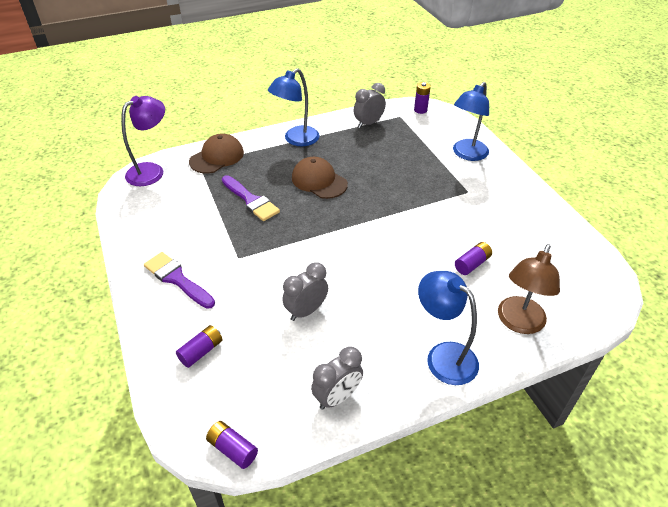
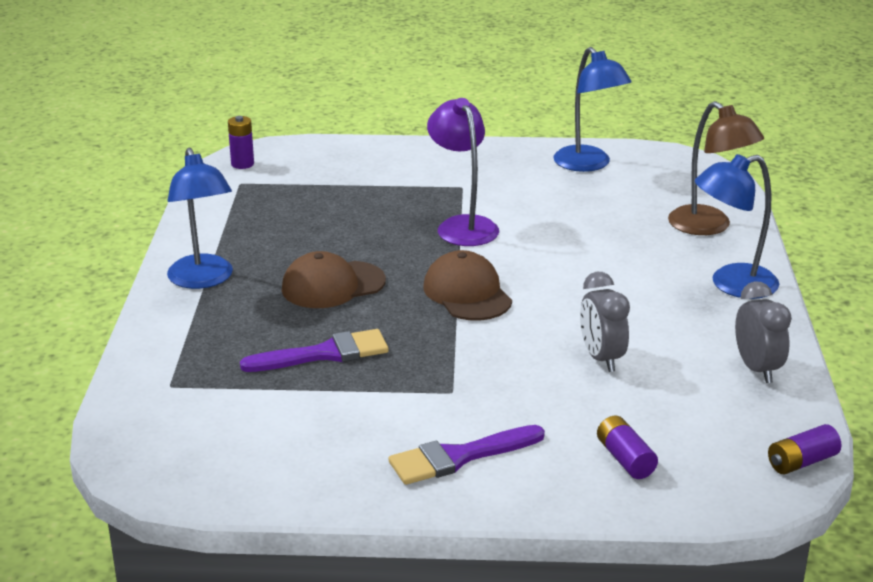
camera: 65 degrees left, 15 degrees down
purple lamp [121,96,165,186] -> purple lamp moved to [427,98,499,246]
brown cap [189,133,244,174] -> brown cap moved to [424,250,512,321]
grey clock [354,83,386,128] -> none
blue lamp [453,82,489,161] -> blue lamp moved to [553,47,632,172]
purple battery [455,242,492,275] -> none

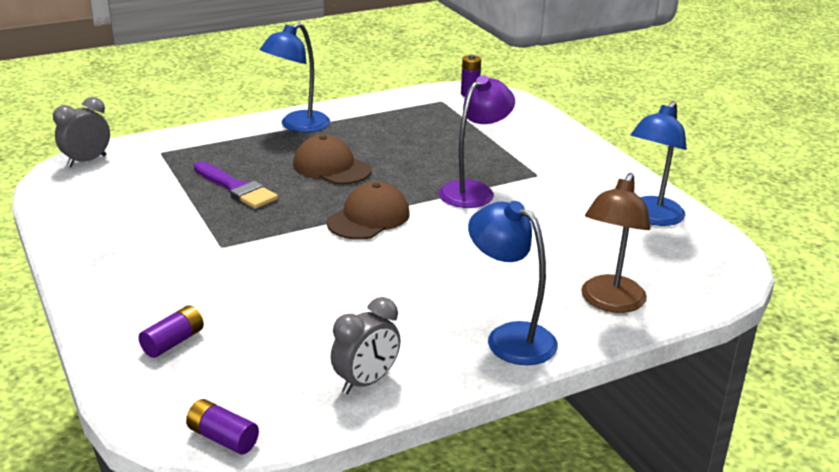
camera: 60 degrees right, 0 degrees up
purple brush [389,425,545,485] -> none
grey clock [580,272,630,372] -> grey clock moved to [53,97,110,167]

